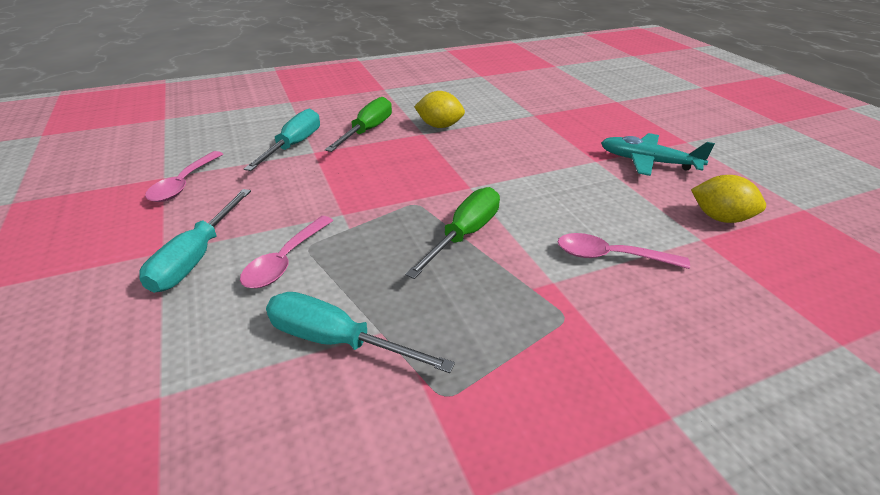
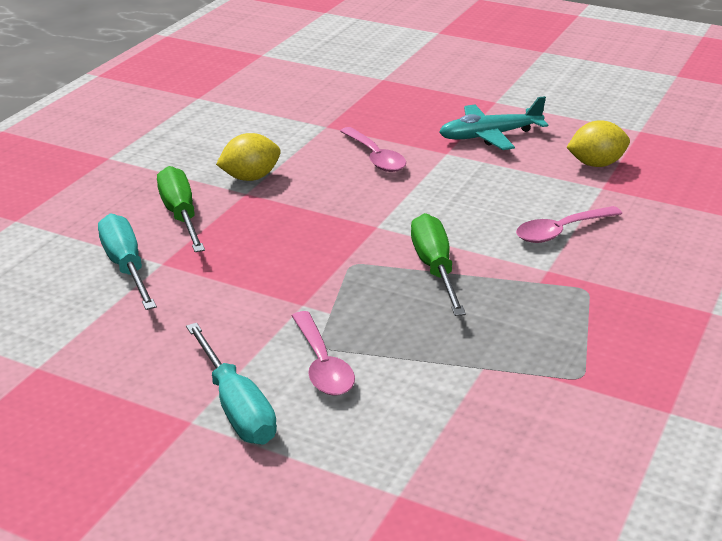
camera: 40 degrees left, 5 degrees down
pink spoon [145,151,223,202] -> pink spoon moved to [340,127,406,172]
turquoise screwdriver [266,292,455,373] -> none

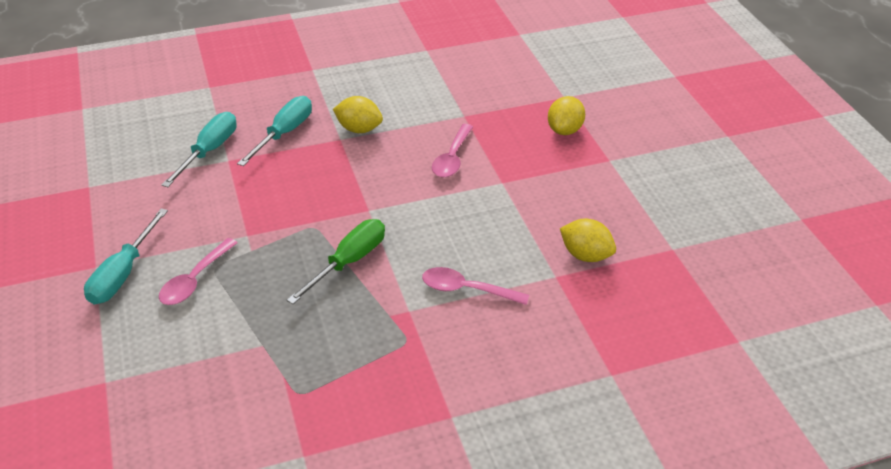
camera: 45 degrees right, 10 degrees up
green screwdriver [157,166,205,252] -> turquoise screwdriver [237,96,312,166]
turquoise plane [439,96,548,150] -> none
none -> yellow lemon [548,96,585,135]

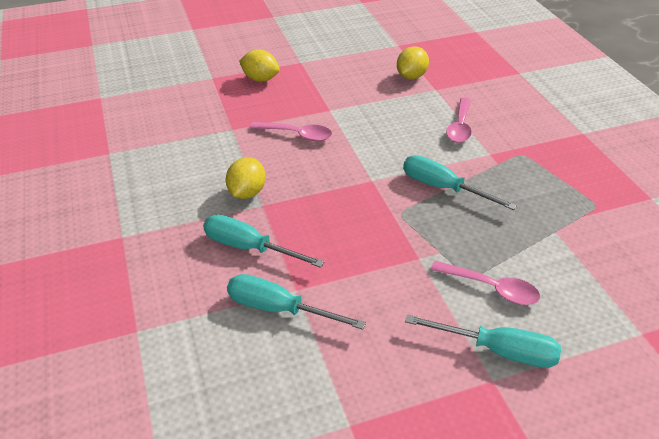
camera: 90 degrees left, 0 degrees up
green screwdriver [287,219,385,304] -> turquoise screwdriver [403,155,517,210]

